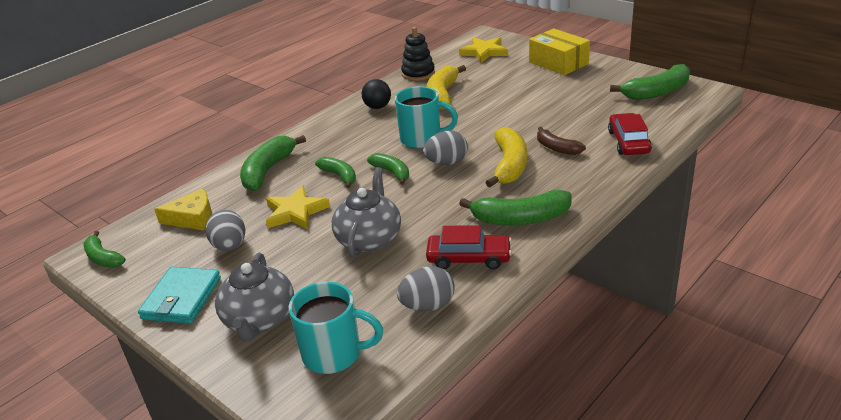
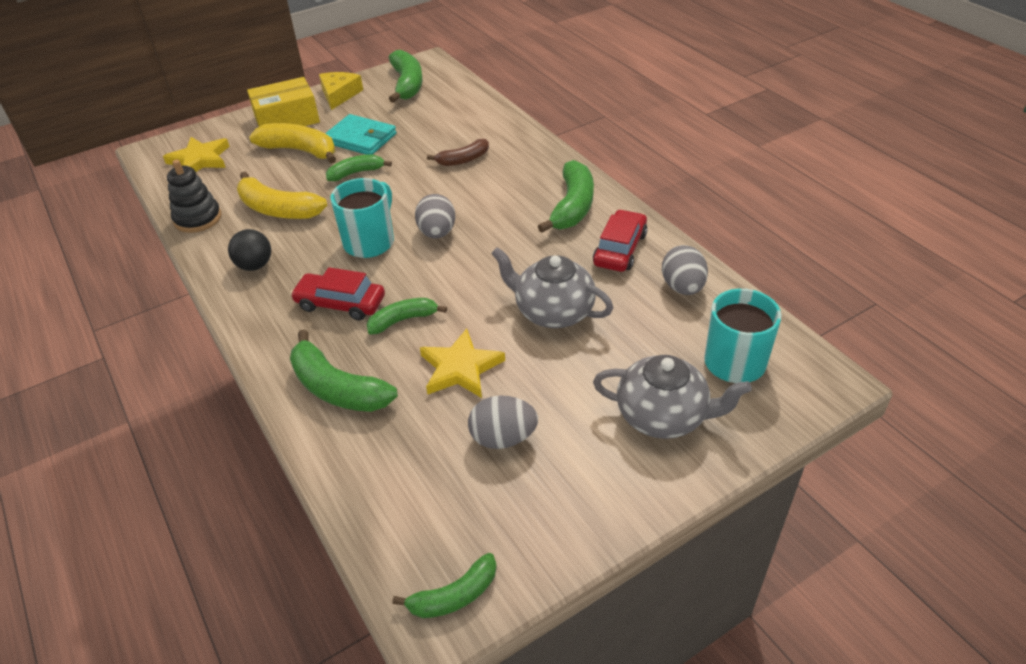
camera: 75 degrees left, 10 degrees up
turquoise wallet [138,267,221,324] -> turquoise wallet moved to [325,114,397,155]
yellow cheese [154,189,212,230] -> yellow cheese moved to [319,72,363,110]
green banana [367,153,409,185] -> green banana moved to [326,154,392,181]
yellow banana [485,127,527,187] -> yellow banana moved to [249,123,336,164]
red car [608,113,652,155] -> red car moved to [290,267,385,320]

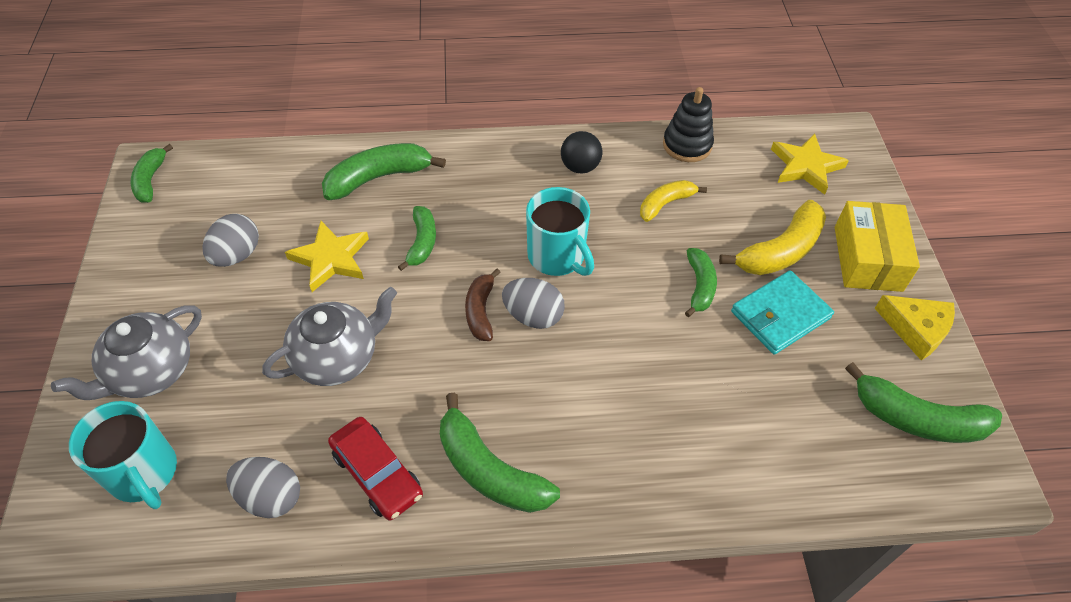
camera: 115 degrees right, 10 degrees up
yellow banana [237,172,327,219] -> yellow banana [640,180,707,222], size x0.62
red car [290,267,385,320] -> none
brown banana [427,139,489,166] -> brown banana moved to [465,269,501,341]

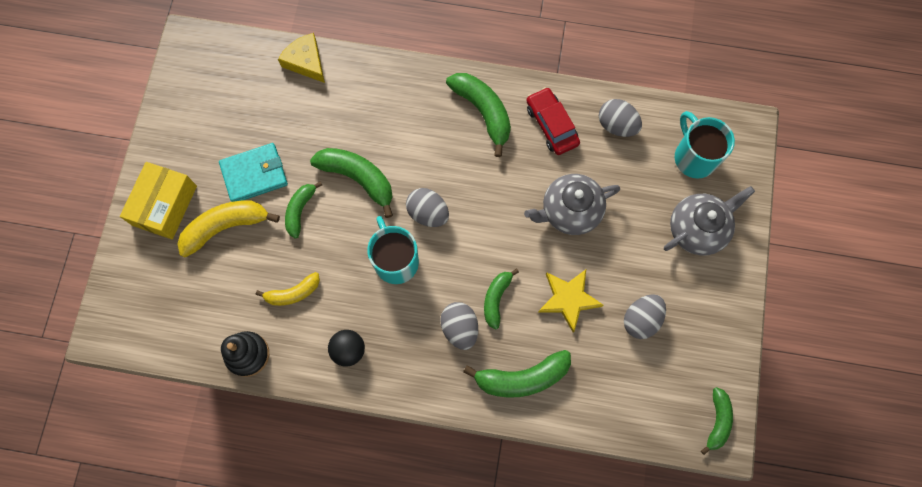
camera: 165 degrees left, 20 degrees up
brown banana [465,269,501,341] -> none
yellow star [771,133,849,195] -> none
green banana [845,362,1002,443] -> green banana moved to [310,148,393,218]
yellow cheese [874,295,955,361] -> yellow cheese moved to [278,33,325,83]
none -> grey egg [440,302,478,350]

